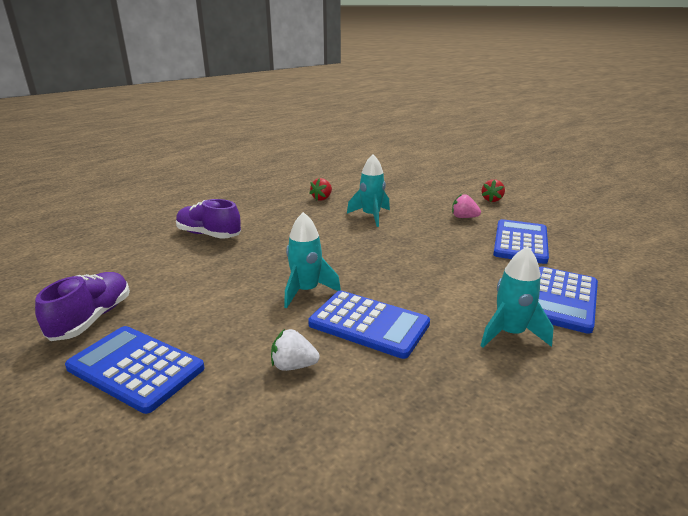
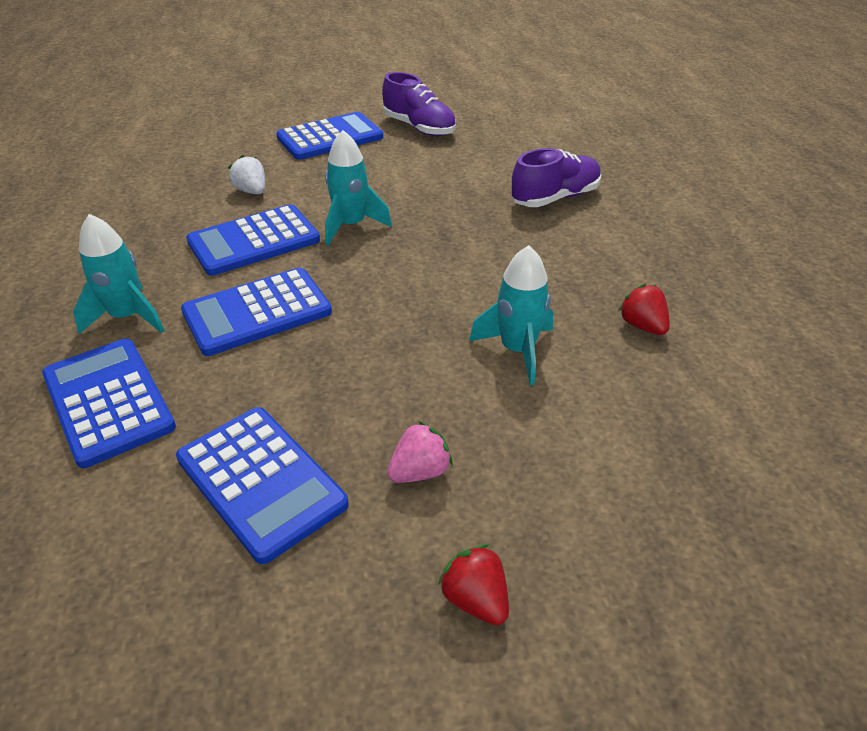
camera: 120 degrees right, 15 degrees up
white strawberry [271,329,320,371] -> white strawberry turned 75 degrees counterclockwise [228,155,265,194]
none -> blue calculator [181,268,332,356]

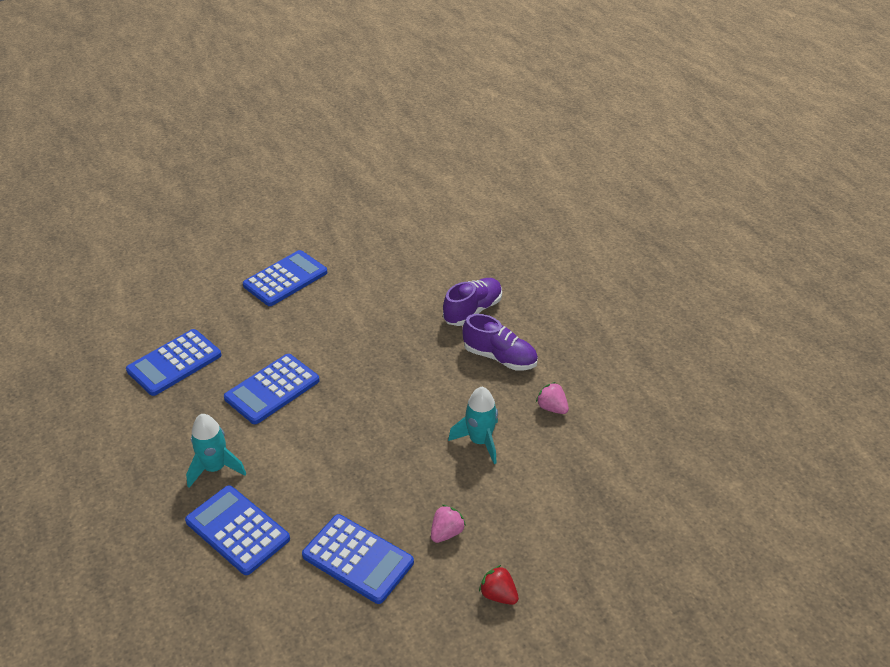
camera: 15 degrees left, 0 degrees up
blue calculator [181,268,332,356] -> blue calculator moved to [126,329,221,396]
white strawberry [228,155,265,194] -> none
turquoise rocket [325,130,392,245] -> none
purple shoe [382,72,456,136] -> purple shoe moved to [462,314,538,371]
red strawberry [618,284,670,335] -> pink strawberry [536,382,569,414]

